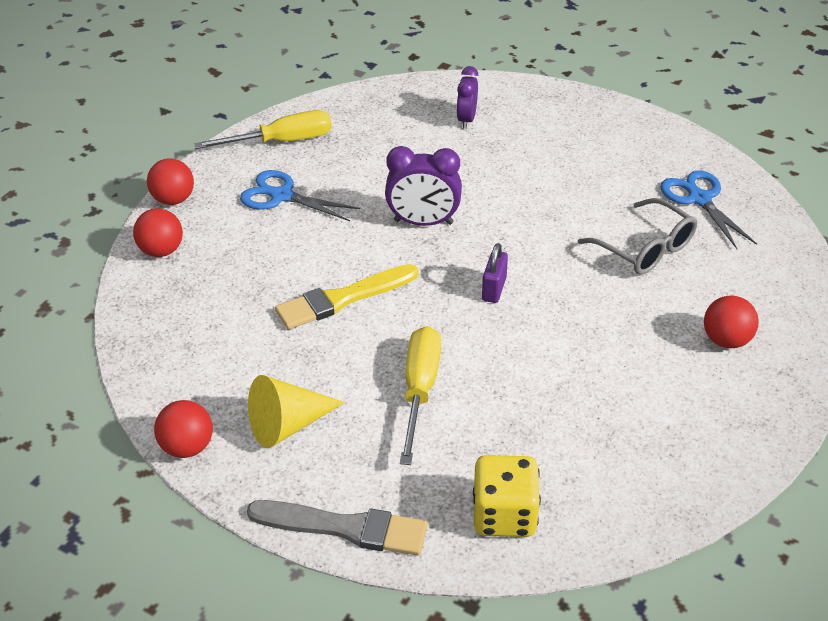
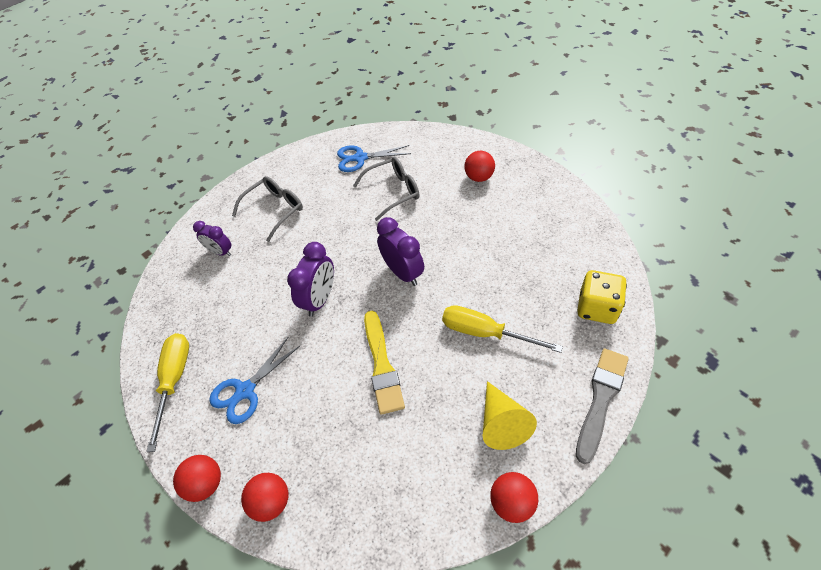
camera: 70 degrees left, 10 degrees up
purple padlock [482,243,508,303] -> purple clock [377,217,424,286]
none -> grey glasses [232,176,303,242]

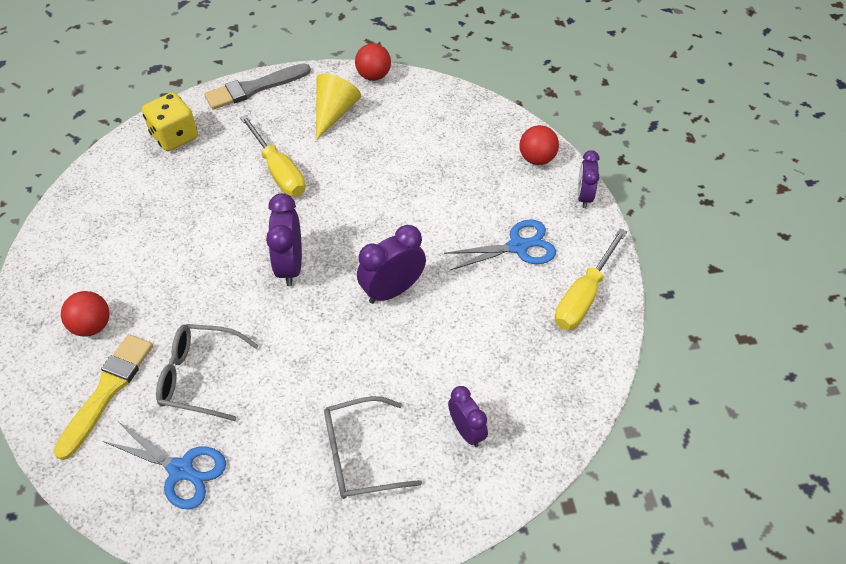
camera: 150 degrees left, 0 degrees up
red ball [173,455,221,502] -> purple clock [578,150,600,208]
yellow brush [364,311,405,415] -> yellow brush moved to [53,334,153,460]

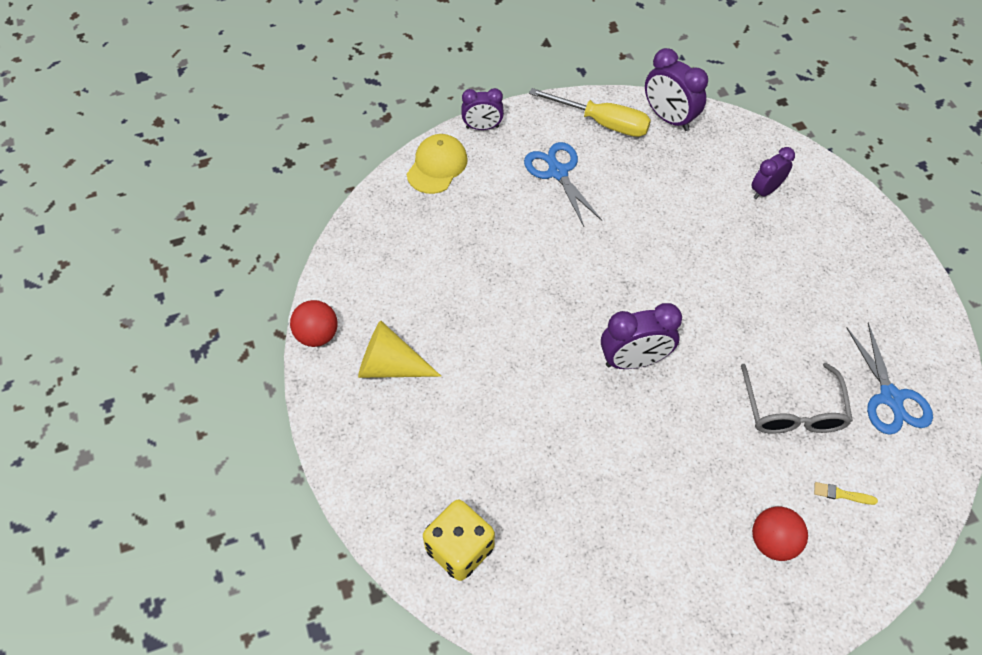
camera: 100 degrees left, 5 degrees up
yellow brush [53,334,153,460] -> yellow brush [814,482,878,505], size x0.40
blue scissors [103,422,226,510] -> blue scissors turned 150 degrees clockwise [846,323,933,435]
grey brush [204,63,311,110] -> none
yellow screwdriver [240,115,305,197] -> none
grey glasses [324,396,422,499] -> none
purple clock [357,225,426,304] -> purple clock moved to [645,48,708,131]
red ball [519,125,559,165] -> yellow cap [407,134,468,194]

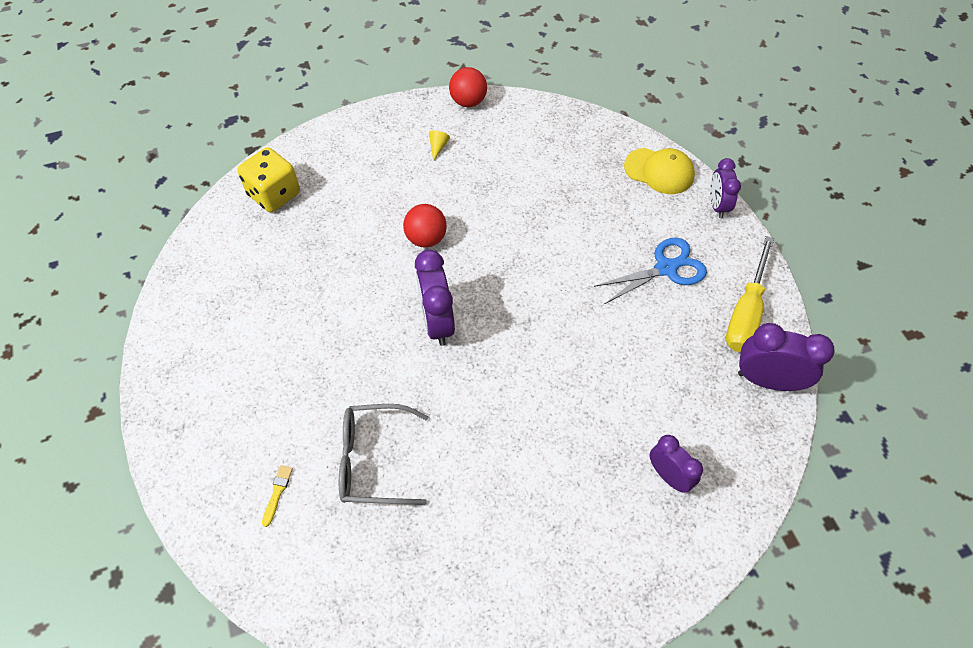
camera: 90 degrees right, 0 degrees up
yellow cone [358,320,442,378] -> yellow cone [429,130,450,161], size x0.43
purple clock [645,48,708,131] -> purple clock turned 60 degrees clockwise [738,323,835,391]
red ball [752,507,808,561] -> red ball moved to [403,204,447,247]
blue scissors [846,323,933,435] -> none

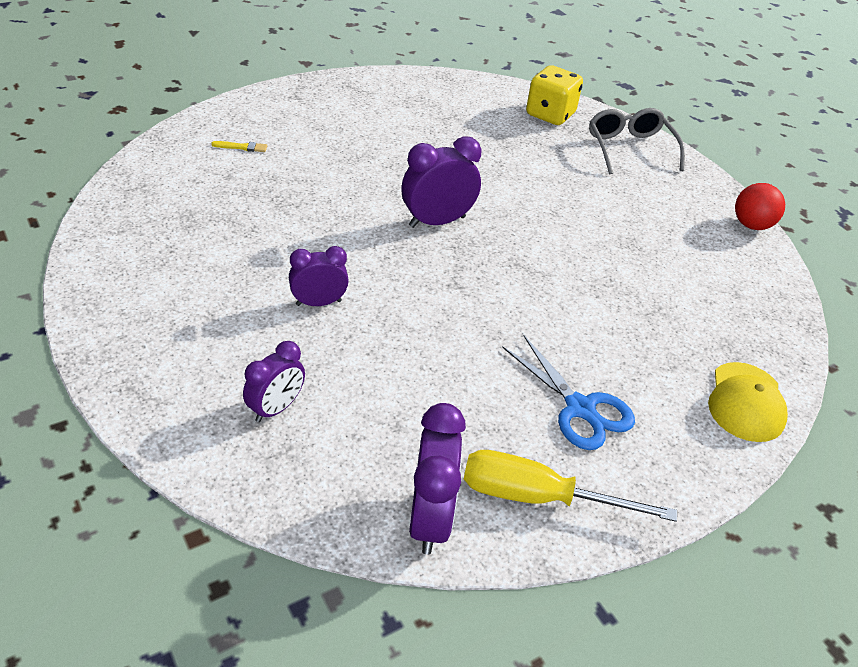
camera: 75 degrees right, 15 degrees down
grey glasses [339,404,429,505] -> grey glasses moved to [589,108,685,175]
red ball [403,204,447,247] -> none
yellow cone [429,130,450,161] -> none
purple clock [710,158,741,218] -> purple clock moved to [289,246,349,306]

